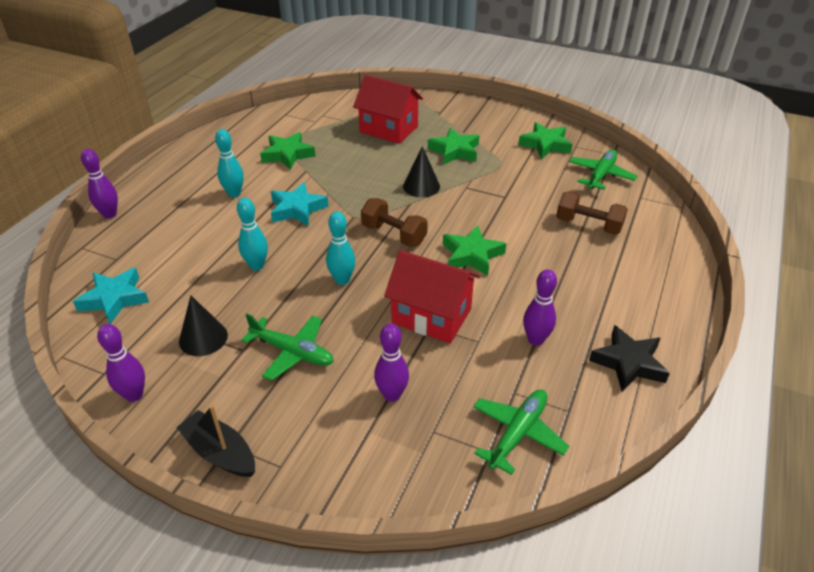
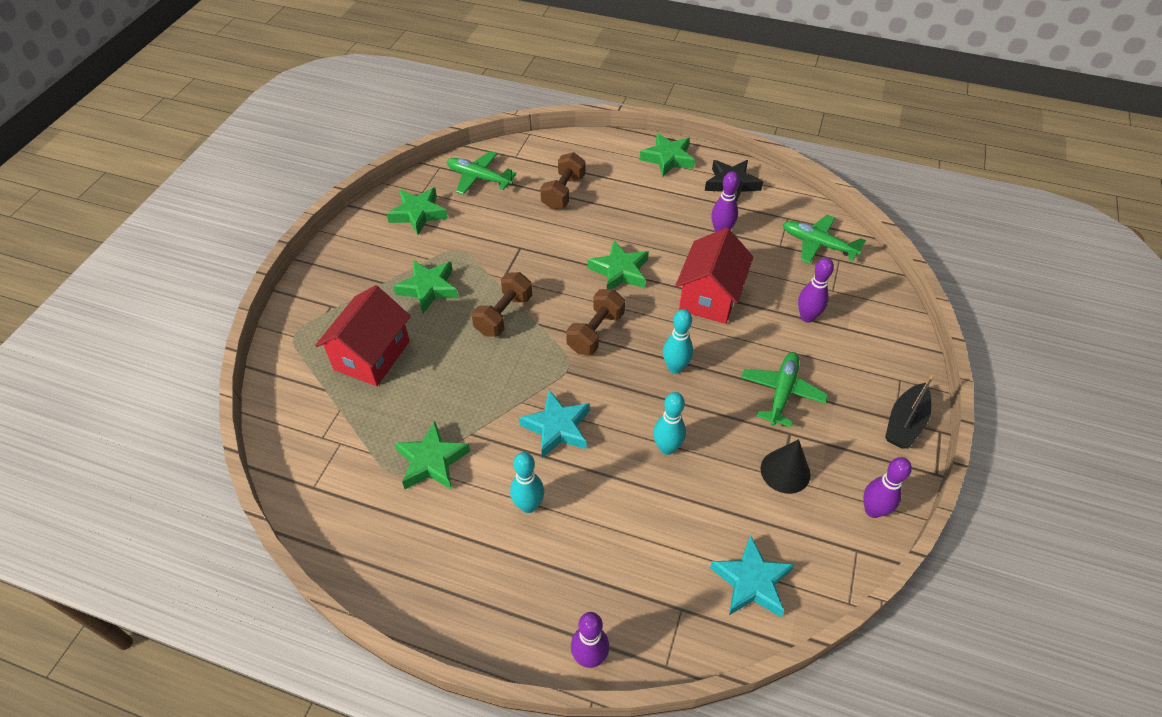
camera: 95 degrees left, 10 degrees up
black cone [403,146,440,197] -> brown dumbbell [472,272,532,337]
none -> green star [640,133,695,177]

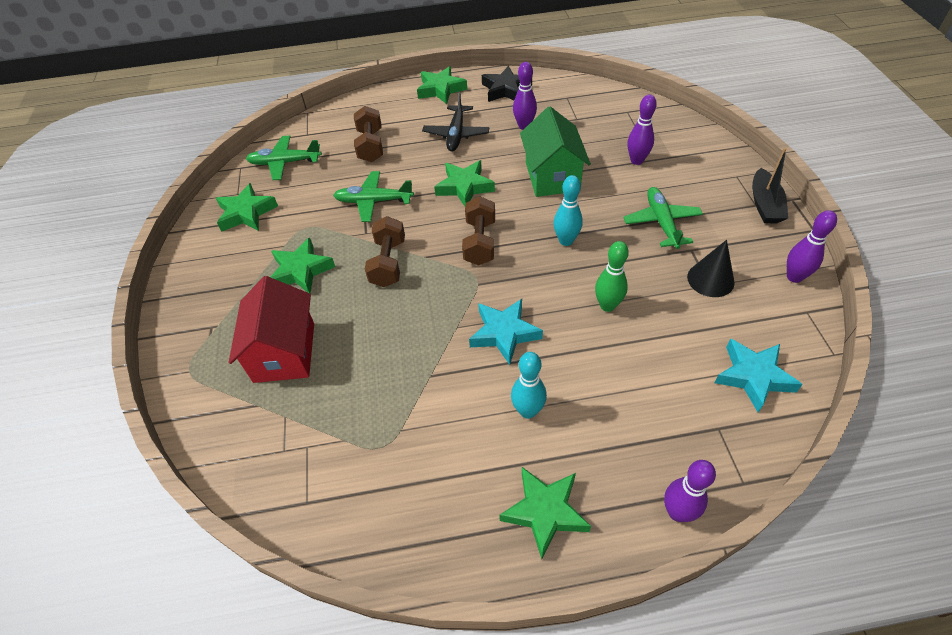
camera: 25 degrees left, 0 degrees up
green star [394,421,470,490] -> green star moved to [499,467,591,559]
turquoise bowling pin [653,392,686,455] -> green bowling pin [595,241,629,312]
red house [675,228,753,324] -> green house [520,106,591,197]
green plane [783,215,866,263] -> green plane moved to [333,171,414,222]
none -> black plane [422,92,489,151]

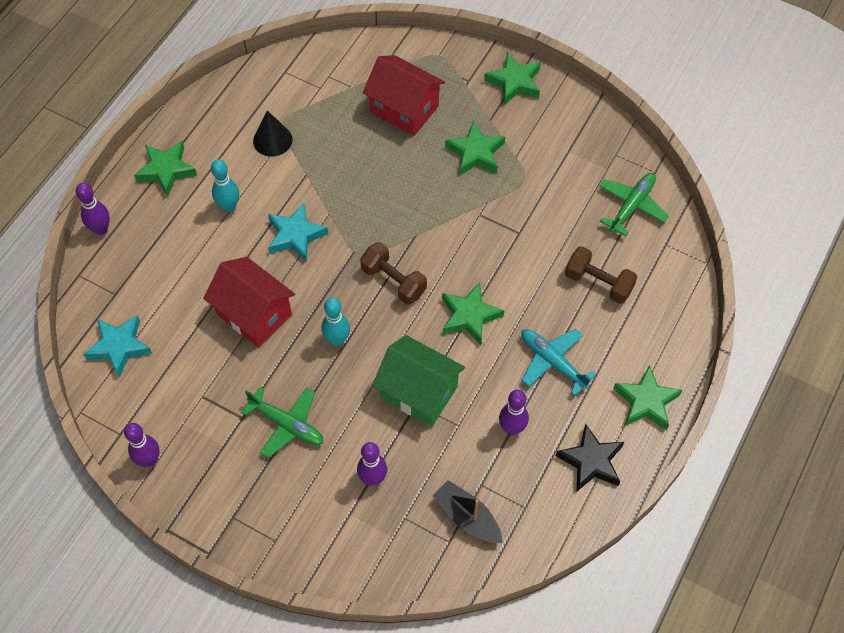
camera: 125 degrees right, 10 degrees up
green star [216,183,278,232] -> green star moved to [484,52,541,105]
green plane [333,171,414,222] -> none
brown dumbbell [365,216,405,287] -> none
black plane [422,92,489,151] -> turquoise plane [521,329,597,396]
green bowling pin [595,241,629,312] -> red house [203,257,295,347]
black cone [687,240,735,297] -> black cone moved to [253,111,292,157]
black boat [752,148,788,223] -> black boat moved to [433,480,503,543]

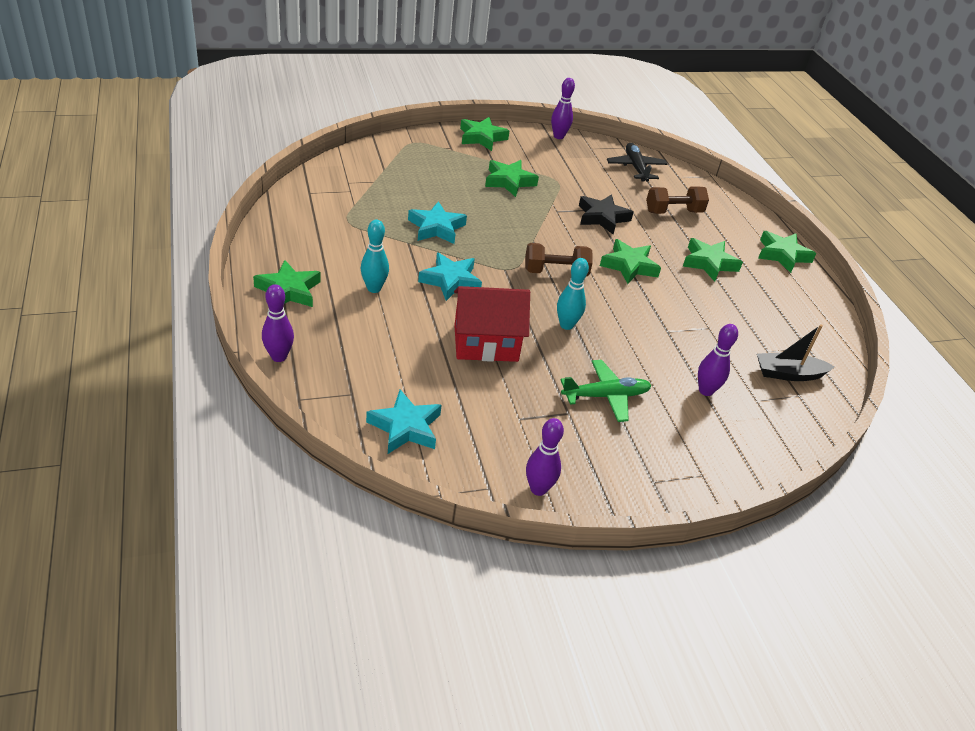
camera: 50 degrees left, 20 degrees down
black cone [253,111,292,157] -> none
red house [363,55,445,136] -> none
green house [372,335,465,426] -> none
purple bowling pin [499,390,529,435] -> purple bowling pin moved to [551,78,575,139]
turquoise plane [521,329,597,396] -> green star [683,238,743,282]
black star [556,424,624,492] -> black star moved to [579,194,634,234]
green plane [599,173,669,236] -> black plane [607,143,668,182]
none -> turquoise star [408,201,467,244]

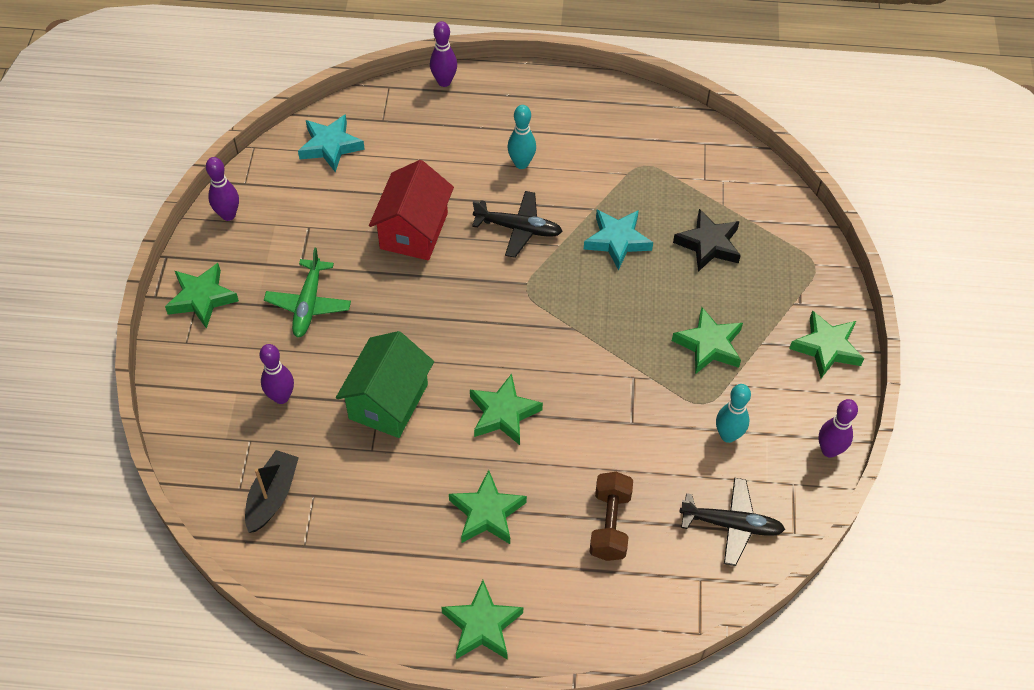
camera: 115 degrees right, 15 degrees up
green star [253,260,321,307] -> green star moved to [165,263,239,329]
turquoise star [418,252,482,301] -> black plane [472,191,563,258]
brown dumbbell [525,243,593,276] -> none
turquoise bowling pin [557,258,589,330] -> turquoise bowling pin moved to [716,384,751,443]
black star [579,194,634,234] -> black star moved to [673,209,741,272]
none -> green house [336,331,434,438]

